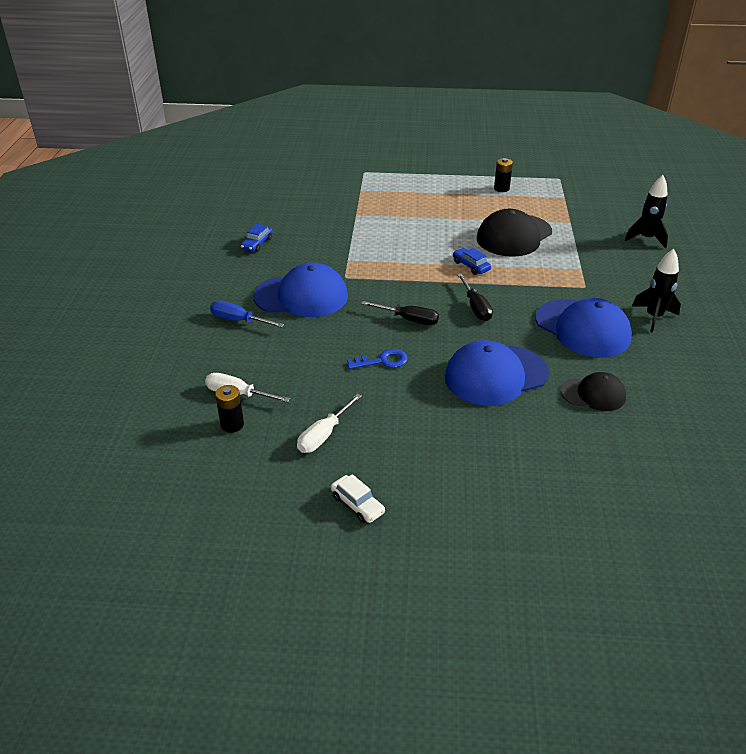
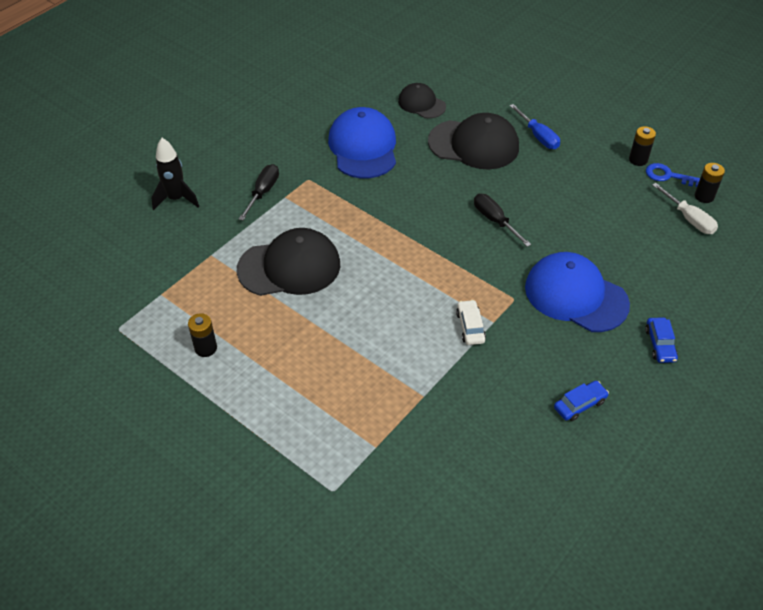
camera: 145 degrees left, 10 degrees up
blue screwdriver [210,301,284,327] -> blue screwdriver moved to [509,104,560,149]
white screwdriver [297,394,362,453] -> black battery [629,126,656,166]
white car [331,474,385,523] -> white car moved to [456,300,486,345]
blue key [347,349,408,369] -> blue key moved to [646,163,700,187]
blue cap [445,340,549,406] -> black cap [428,113,519,169]
blue car [453,248,491,275] -> blue car moved to [645,317,678,363]
black screwdriver [457,274,493,321] -> black screwdriver moved to [239,164,279,220]
black rocket [632,248,681,333] -> none

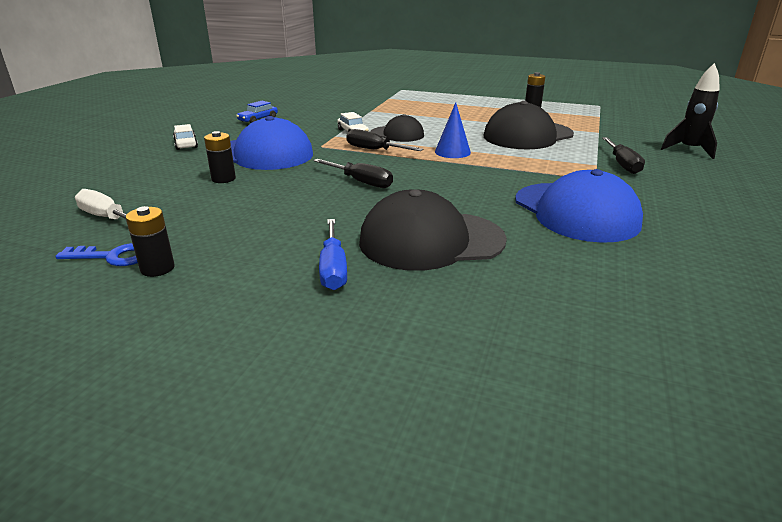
camera: 160 degrees right, 20 degrees down
black cap [398,83,446,118] -> black cap moved to [370,114,424,142]
blue screwdriver [509,104,560,149] -> blue screwdriver turned 135 degrees counterclockwise [319,219,347,290]
blue car [645,317,678,363] -> white car [173,124,198,150]
black battery [695,163,725,203] -> black battery moved to [204,131,236,183]
none -> black screwdriver [346,129,423,151]
none -> blue cone [435,102,471,158]

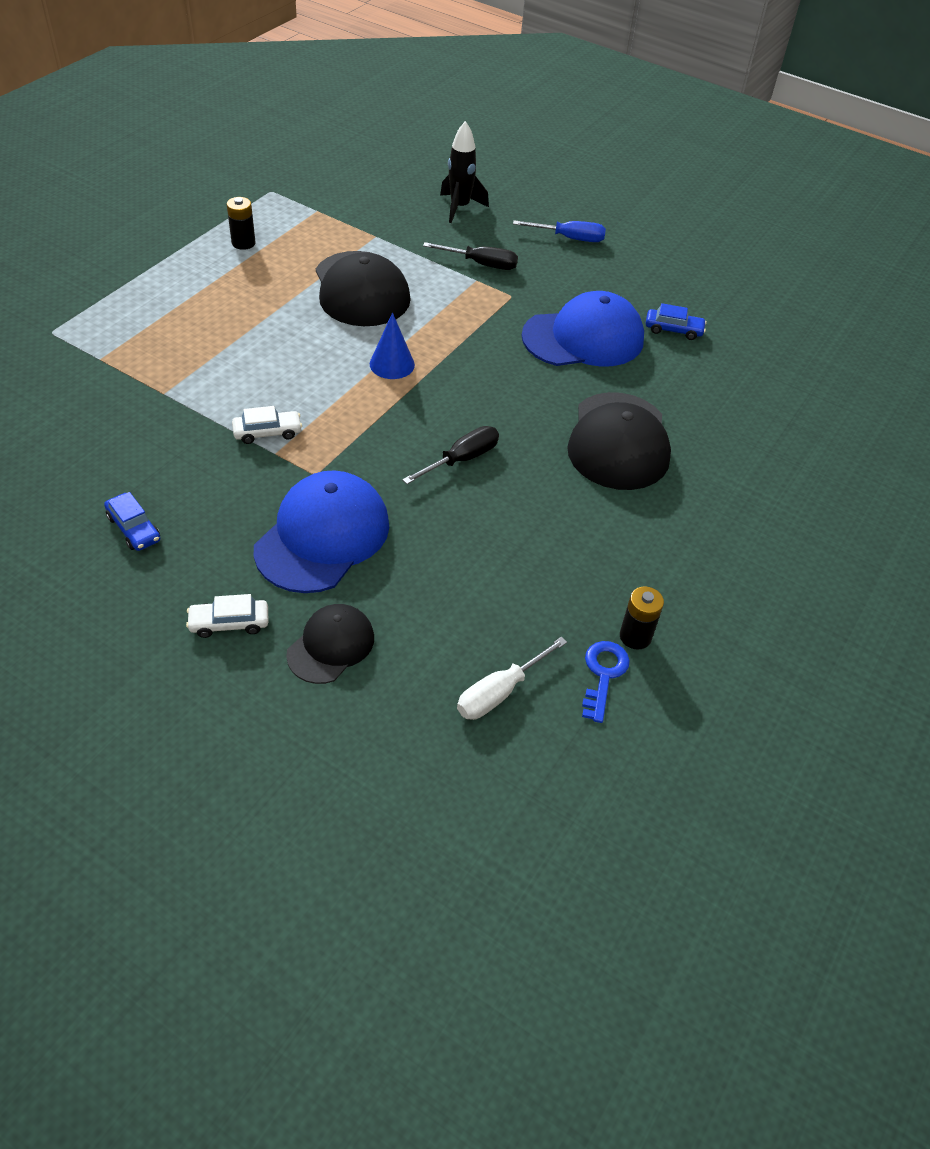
camera: 80 degrees left, 20 degrees up
black battery [204,131,236,183] -> none
blue screwdriver [319,219,347,290] -> blue screwdriver moved to [513,220,606,242]
black screwdriver [346,129,423,151] -> none
black cap [370,114,424,142] -> black cap moved to [286,604,374,684]
none -> blue car [646,303,707,340]

